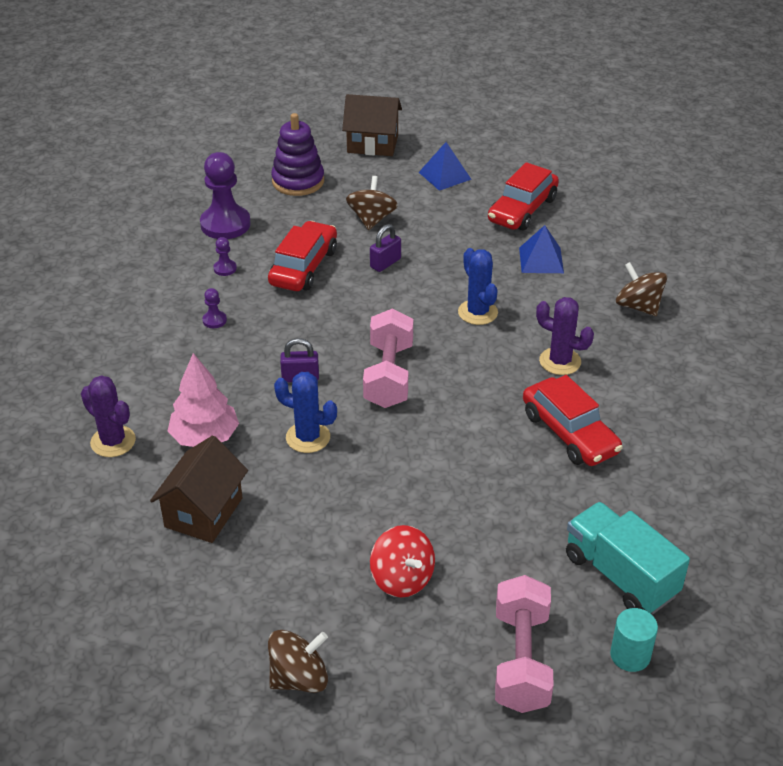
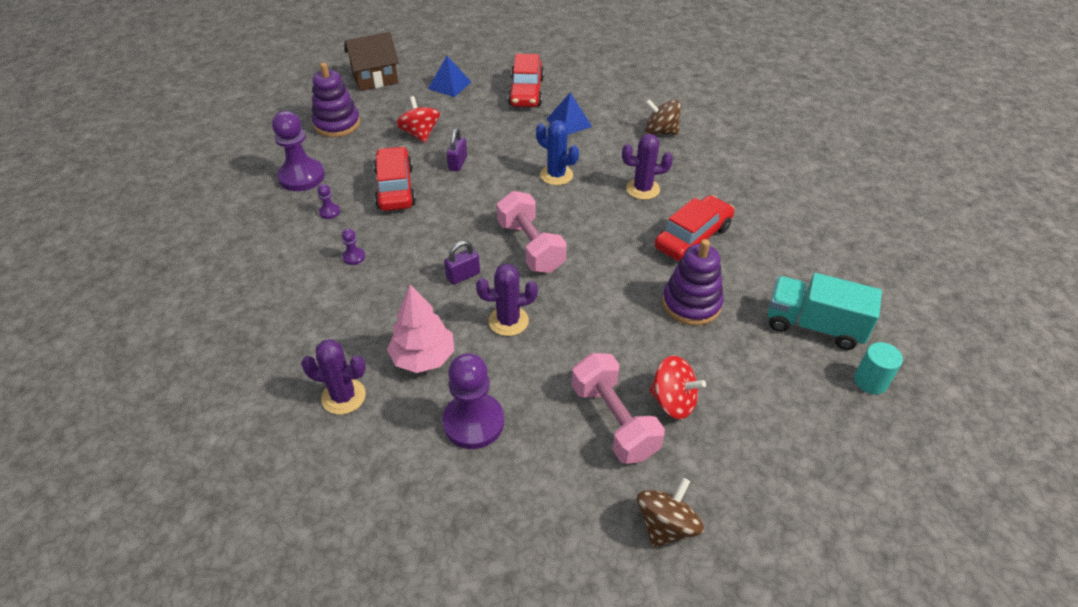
camera: 30 degrees left, 5 degrees up
brown house [150,436,248,543] -> purple pawn [442,353,504,449]
blue cactus [274,372,337,453] -> purple cactus [476,263,538,336]
brown spinning top [346,176,398,230] -> red spinning top [396,96,440,143]
pink dumbbell [495,575,554,713] -> pink dumbbell moved to [572,353,665,464]
red car [523,375,623,466] -> red car turned 75 degrees counterclockwise [655,195,734,261]
none -> purple stacking toy [662,239,724,326]

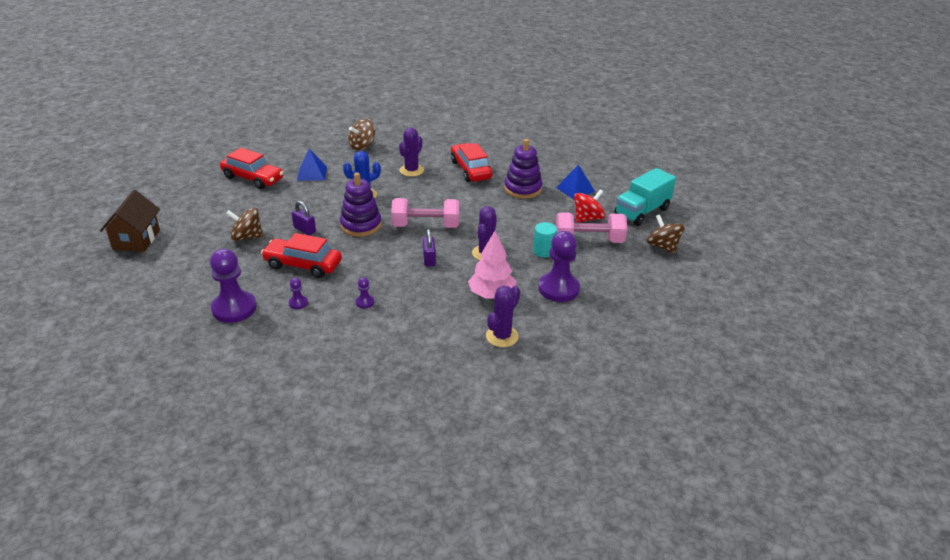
camera: 65 degrees left, 10 degrees down
purple stacking toy [312,63,360,137] -> purple stacking toy moved to [340,173,381,237]
red spinning top [396,96,440,143] -> brown spinning top [226,207,263,241]
blue pyramid [428,56,471,97] -> blue pyramid moved to [556,164,595,199]
turquoise truck [768,273,882,350] -> turquoise truck moved to [614,168,676,226]
turquoise cylinder [854,342,903,394] -> turquoise cylinder moved to [533,222,557,257]

